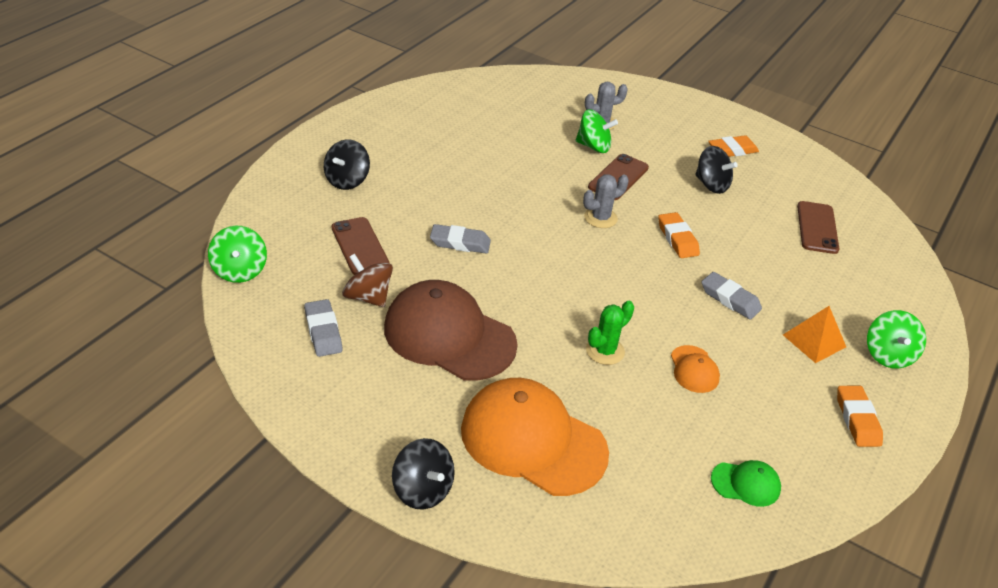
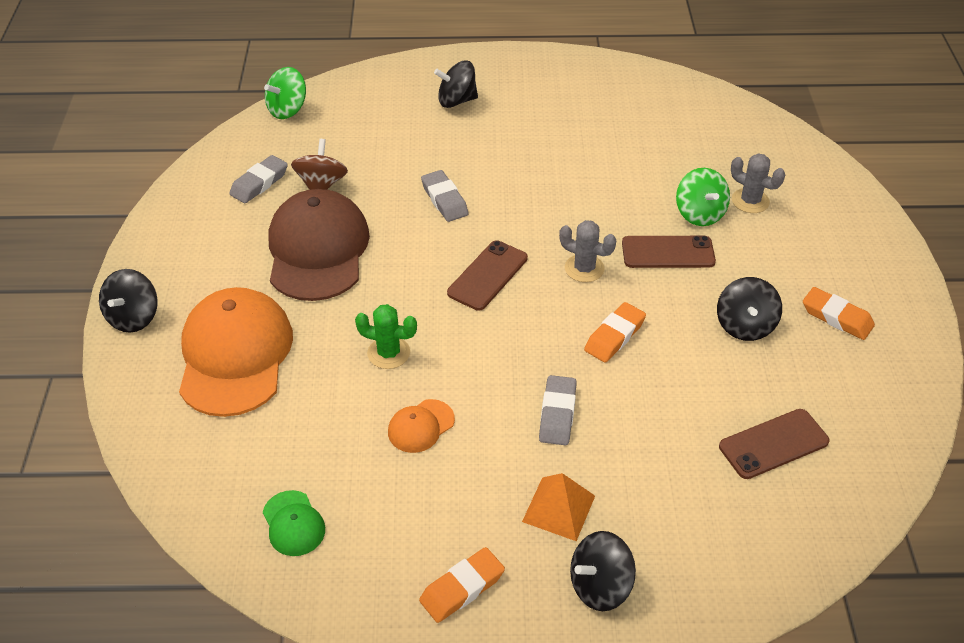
camera: 60 degrees right, 5 degrees up
brown phone [332,217,389,275] -> brown phone moved to [447,240,528,311]
green spinning top [867,310,926,369] -> black spinning top [570,531,636,611]

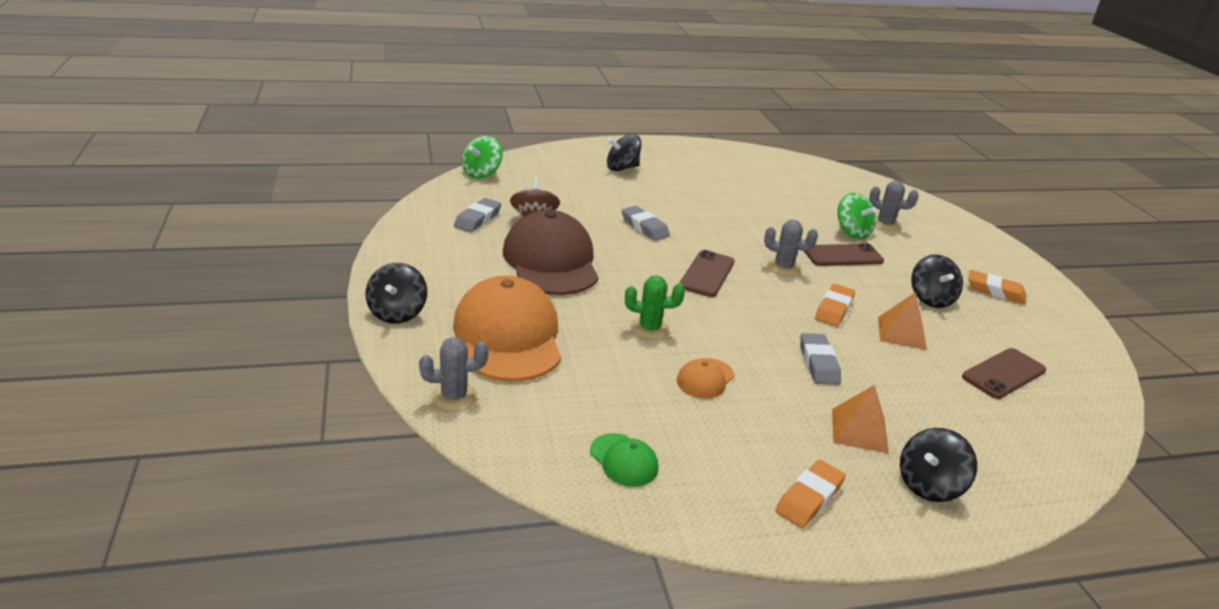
camera: 15 degrees left, 15 degrees down
none -> grey cactus [419,337,488,411]
none -> orange pyramid [878,292,927,350]

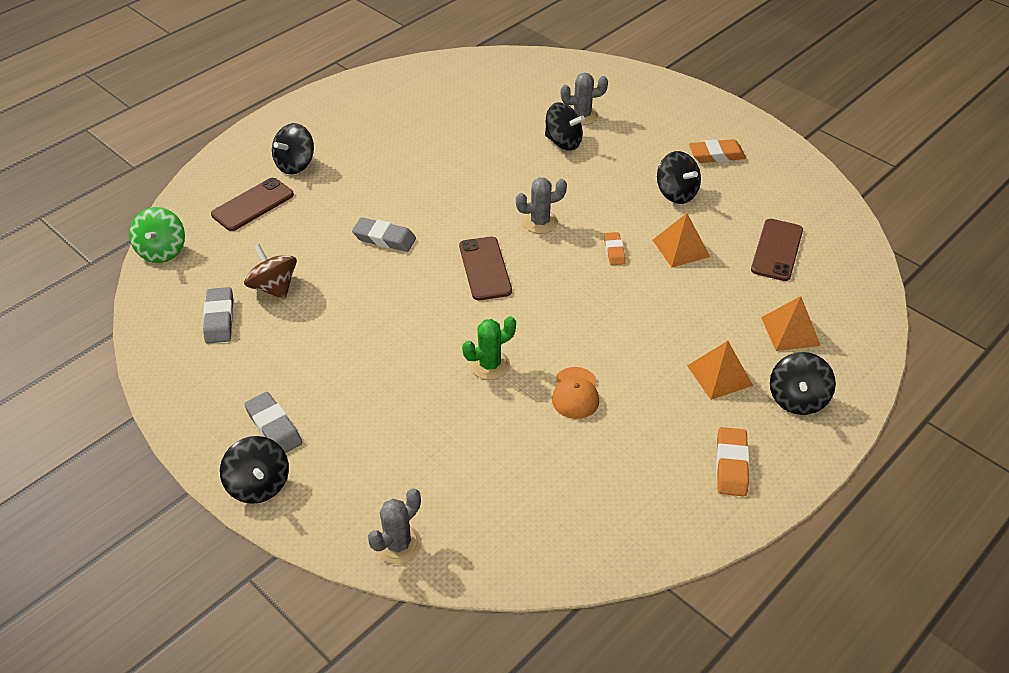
camera: 30 degrees left, 15 degrees up
orange cap [453,276,561,381] -> none
brown cap [503,210,599,295] -> none
green cap [590,433,659,487] -> none
grey eraser [800,333,841,385] -> grey eraser moved to [244,392,302,453]
brown phone [804,243,884,266] -> brown phone moved to [211,178,294,231]
orange eraser [815,284,855,327] -> orange eraser [604,232,626,265], size x0.65
green spinning top [837,193,876,239] -> black spinning top [545,102,585,151]
none -> orange pyramid [761,296,821,351]

